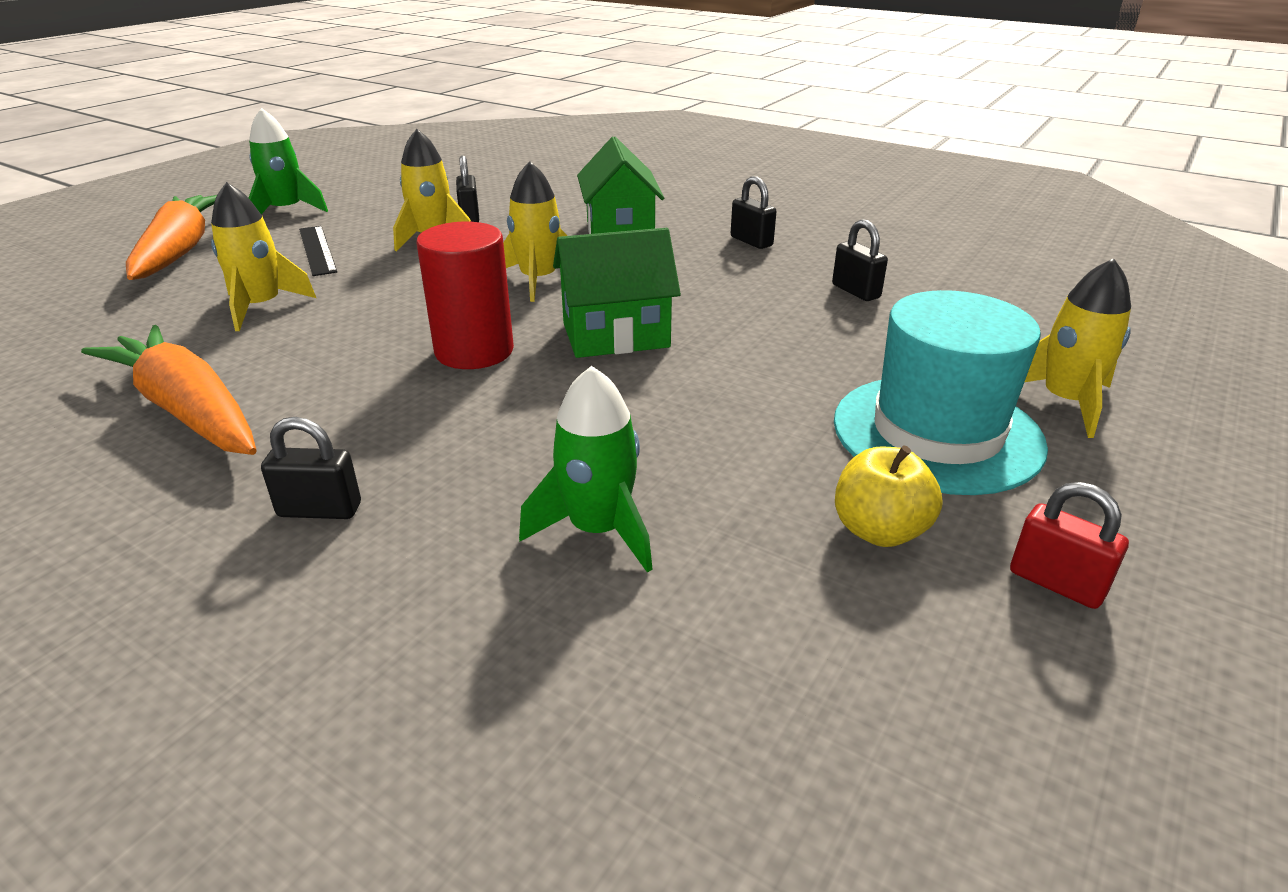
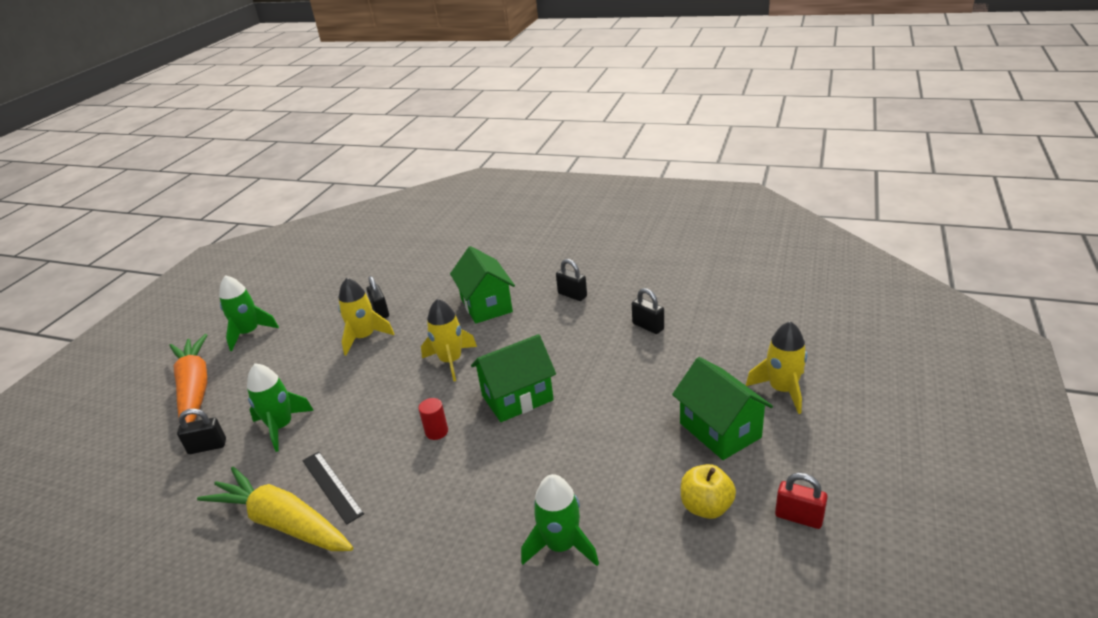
camera: 10 degrees left, 0 degrees up
orange carrot [81,325,256,455] -> yellow carrot [197,467,353,551]
yellow rocket [211,182,316,331] -> green rocket [247,363,314,452]
black padlock [261,417,361,519] -> black padlock moved to [177,409,226,454]
black ruler [299,226,337,276] -> black ruler moved to [302,452,364,525]
red cylinder [417,222,514,369] -> red cylinder [418,398,448,440], size x0.48
turquoise hat [834,290,1048,495] -> green house [672,357,773,460]

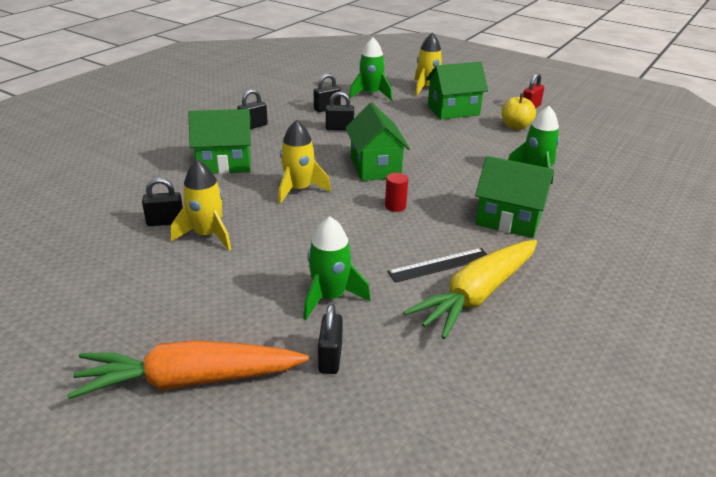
camera: 80 degrees left, 0 degrees up
green rocket [219,275,279,351] -> green rocket moved to [349,38,392,100]
none -> black padlock [326,92,354,131]
none -> green house [475,156,554,238]

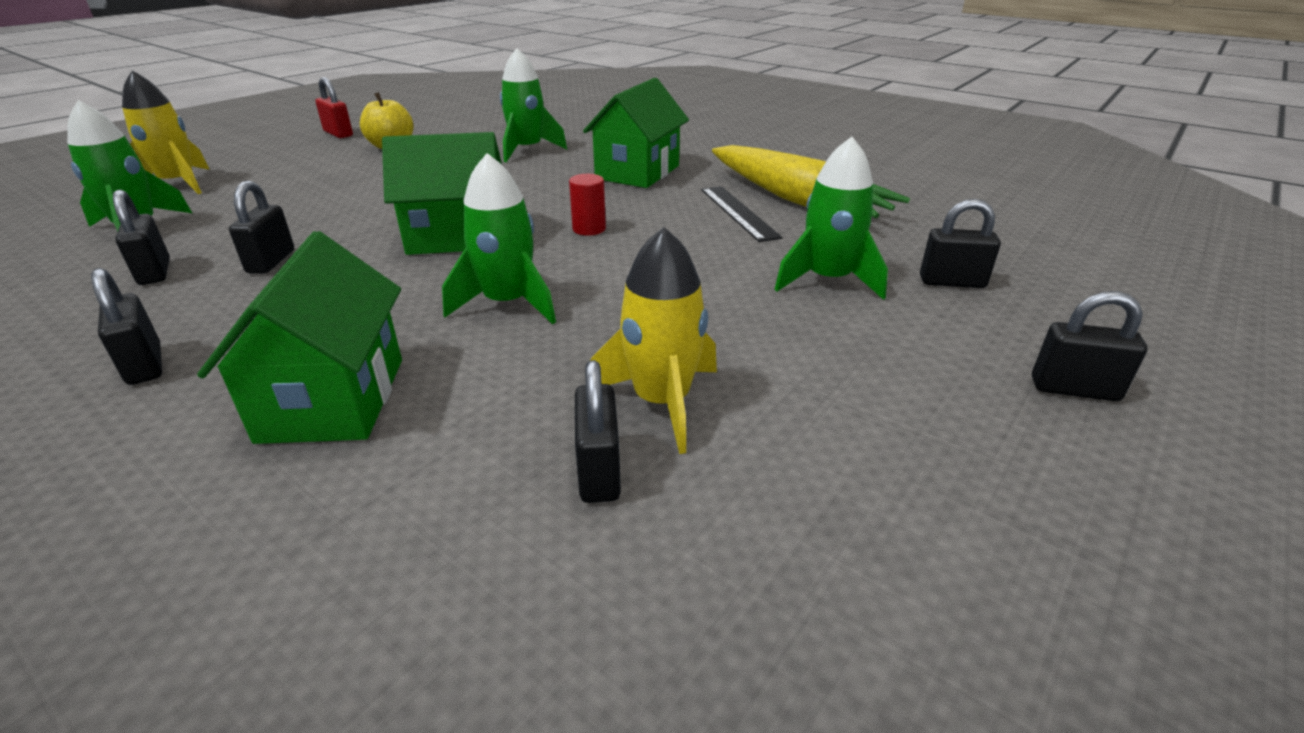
camera: 85 degrees left, 0 degrees up
orange carrot [67,340,309,399] -> black padlock [1032,291,1148,401]
yellow rocket [278,120,331,204] -> green rocket [442,153,556,324]
green house [426,62,488,119] -> none

